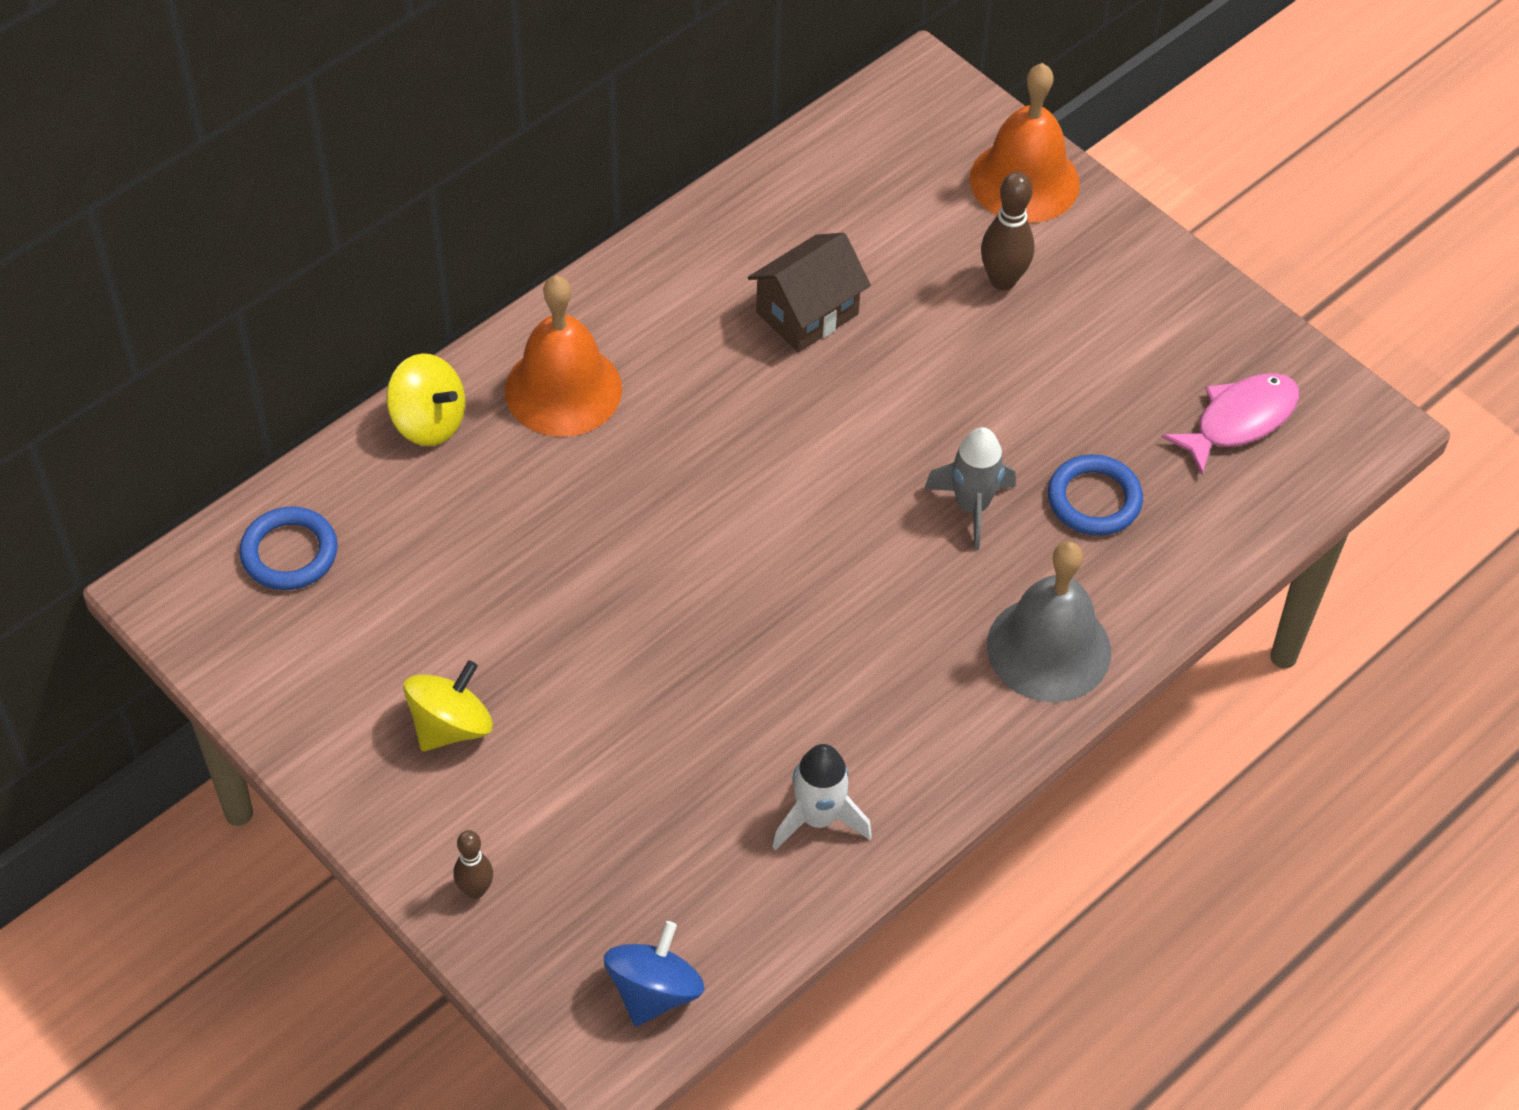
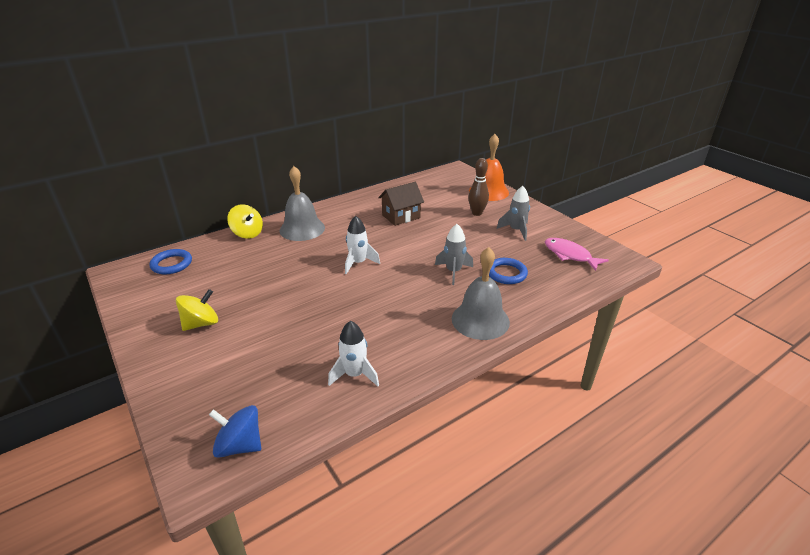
camera: 10 degrees right, 20 degrees down
brown bowling pin [454,830,493,899] -> none
orange bell [505,276,622,437] -> grey bell [279,166,325,241]
blue spinning top [604,921,705,1026] -> blue spinning top turned 105 degrees counterclockwise [209,405,261,458]
pink fish [1162,373,1299,475] -> pink fish turned 105 degrees counterclockwise [545,238,609,271]
none -> white rocket [345,216,380,274]
none -> grey rocket [497,186,530,241]

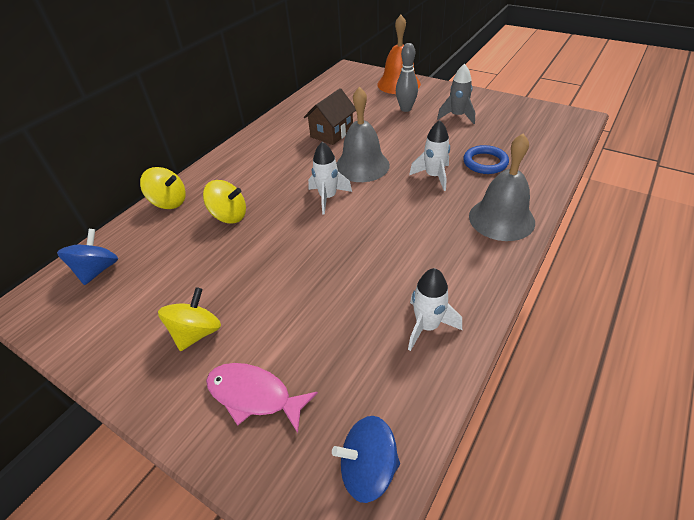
camera: 20 degrees left, 10 degrees up
blue ring [149,249,192,274] -> blue spinning top [57,229,118,285]
grey bell [279,166,325,241] -> grey bell moved to [336,87,390,182]
grey rocket [435,224,473,285] -> white rocket [409,120,450,191]
brown bowling pin [468,158,489,216] -> grey bowling pin [396,43,418,112]
pink fish [545,238,609,271] -> pink fish moved to [206,363,318,433]
none -> yellow spinning top [203,180,246,224]

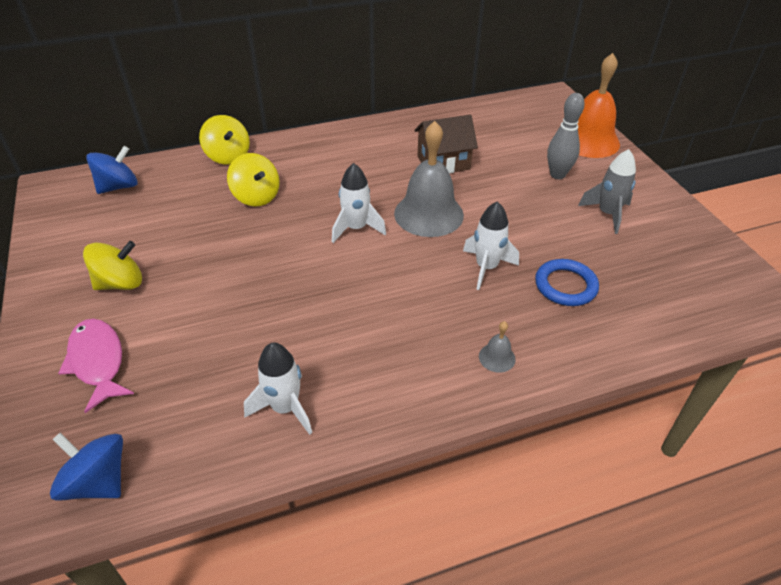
camera: 35 degrees right, 0 degrees up
grey bell [469,134,535,241] -> grey bell [479,321,516,373], size x0.42

